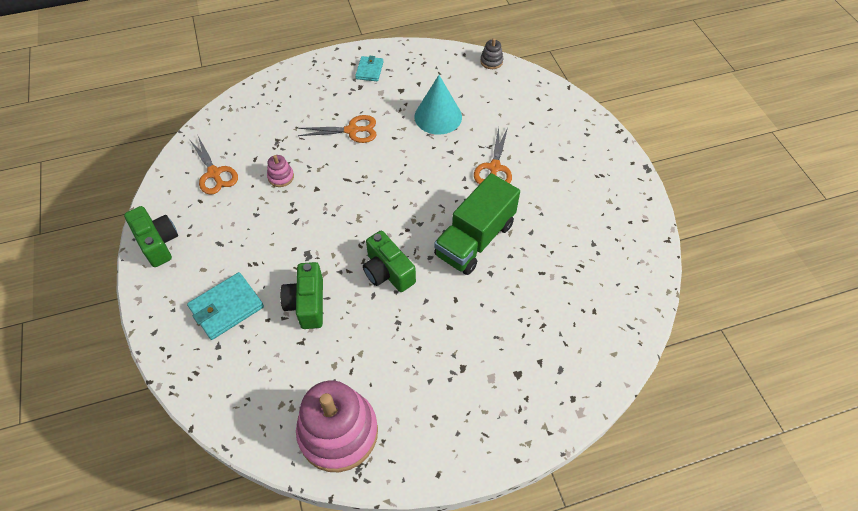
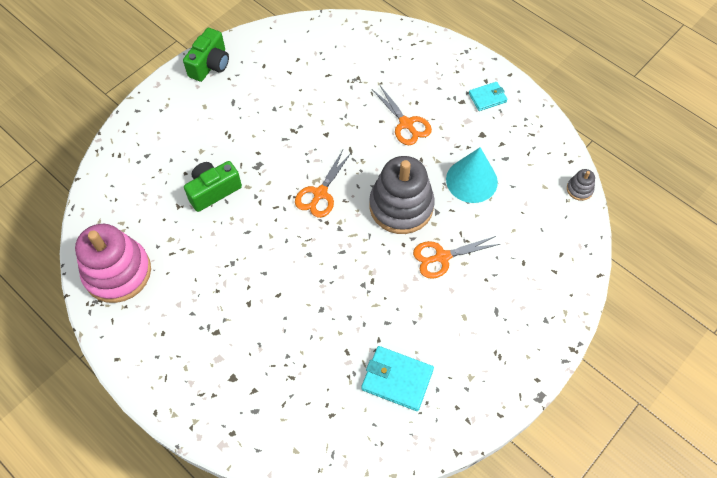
camera: 60 degrees right, 5 degrees up
turquoise wallet [187,272,264,340] -> turquoise wallet moved to [361,346,434,411]
orange scissors [189,136,238,195] -> orange scissors moved to [295,150,352,218]
pink stacking toy [267,155,294,187] -> none
green camera [363,231,416,292] -> none
green truck [434,173,520,275] -> none
none -> grey stacking toy [369,156,435,234]

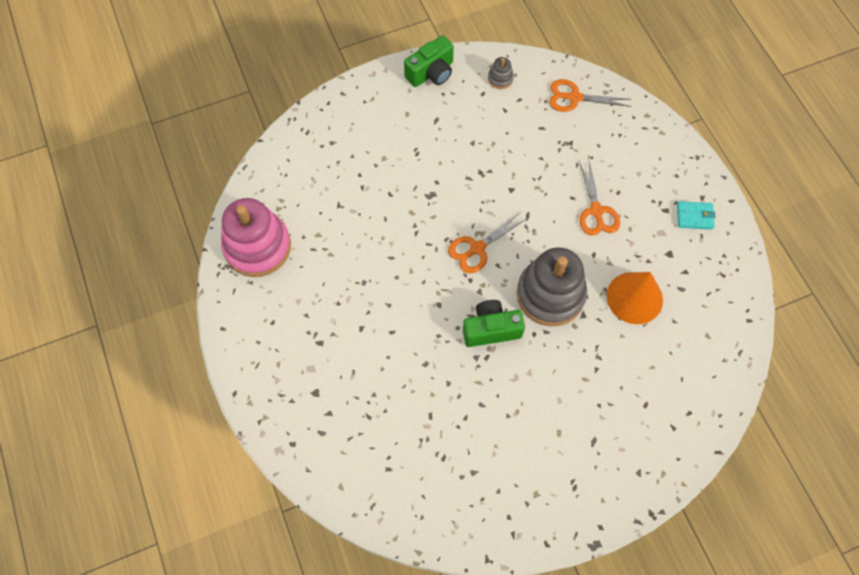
camera: 25 degrees right, 5 degrees up
green camera [184,161,242,212] -> green camera moved to [463,300,525,347]
turquoise wallet [361,346,434,411] -> none
orange scissors [413,236,500,279] -> orange scissors moved to [549,79,631,112]
turquoise cone [446,147,498,203] -> orange cone [607,272,663,324]
grey stacking toy [567,169,595,201] -> grey stacking toy moved to [488,57,514,89]

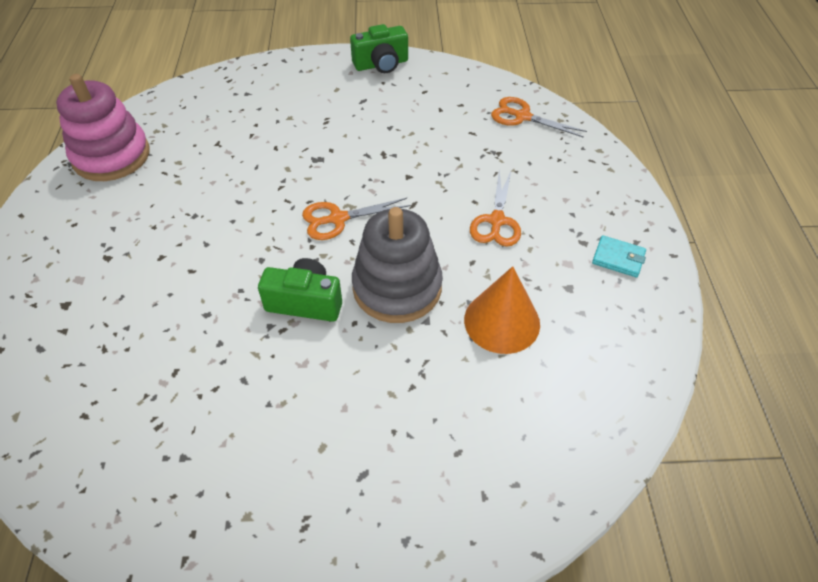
camera: 20 degrees right, 15 degrees down
grey stacking toy [488,57,514,89] -> none

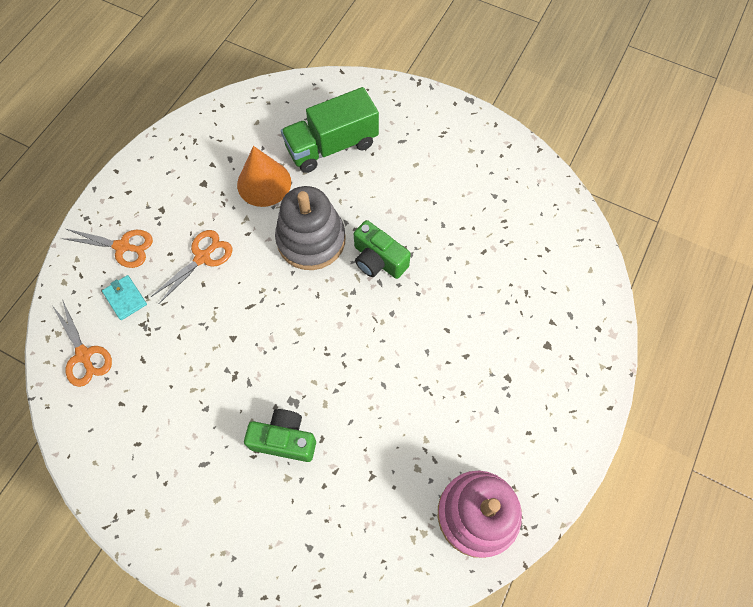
camera: 150 degrees left, 15 degrees up
orange scissors [302,198,411,240] -> orange scissors moved to [62,229,153,268]
green camera [350,24,408,73] -> green camera moved to [244,409,316,462]
turquoise wallet [592,235,646,277] -> turquoise wallet moved to [102,275,147,320]
none -> green truck [281,87,379,173]

